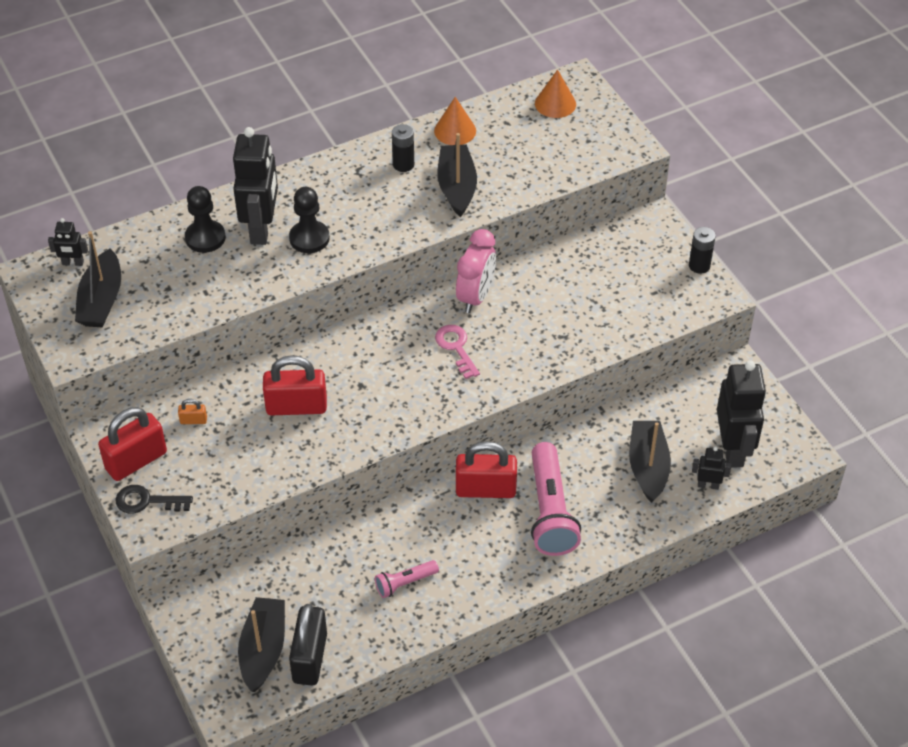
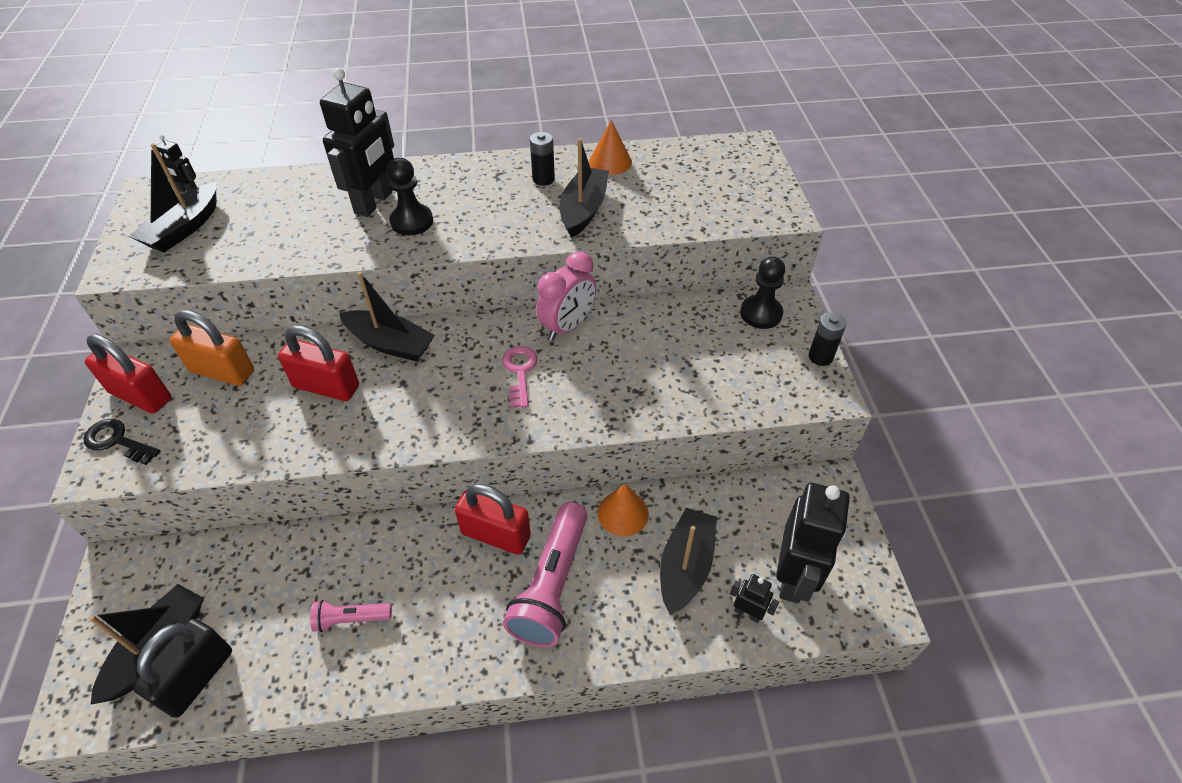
camera: 20 degrees right, 0 degrees up
red padlock [98,407,167,481] -> red padlock turned 45 degrees clockwise [85,334,171,414]
orange padlock [178,399,207,424] -> orange padlock [170,310,254,386], size x2.28
black pawn [185,186,226,253] -> black pawn moved to [740,256,785,329]
orange cone [535,69,576,118] -> orange cone moved to [598,484,649,536]
none -> black boat [339,272,435,361]

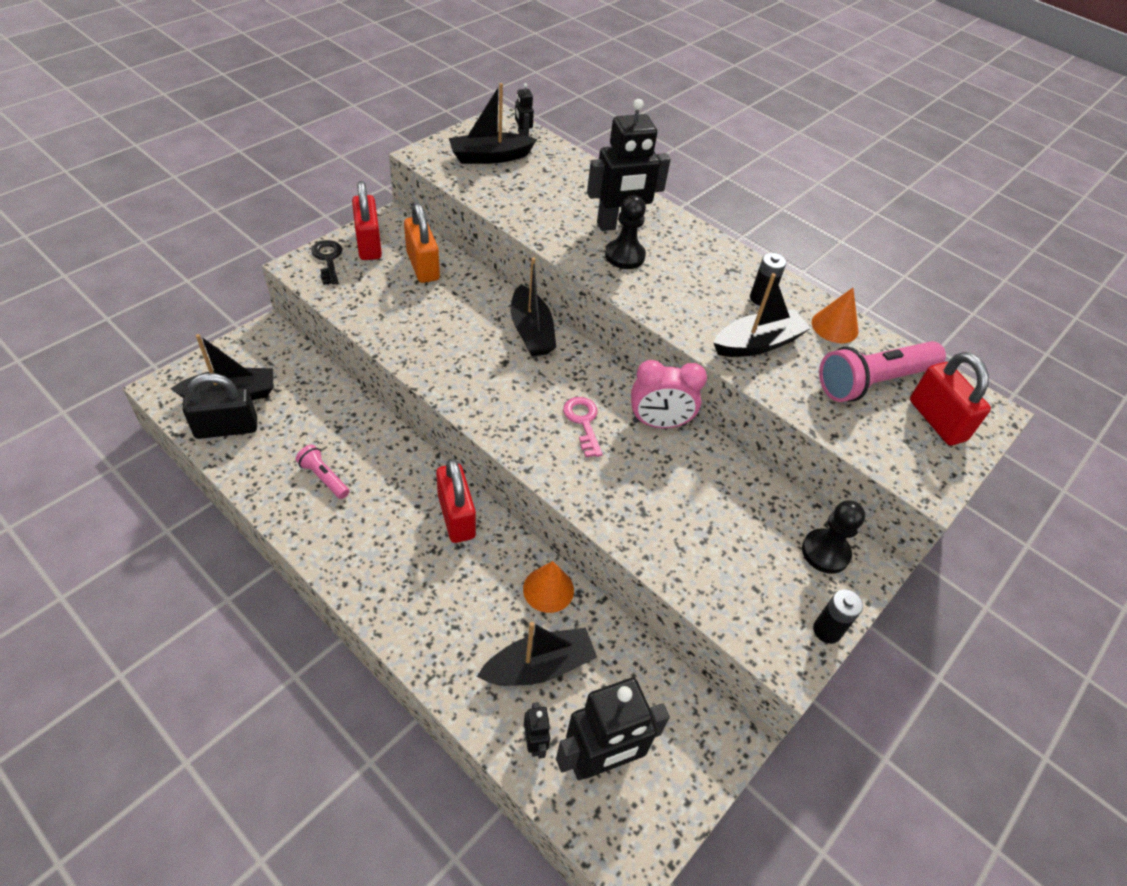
camera: 45 degrees right, 0 degrees up
red padlock [278,325,359,401] -> red padlock moved to [910,352,991,445]
pink key [502,346,538,408] -> pink key turned 60 degrees counterclockwise [563,397,603,457]
pink flashlight [503,502,587,647] -> pink flashlight moved to [819,341,946,402]

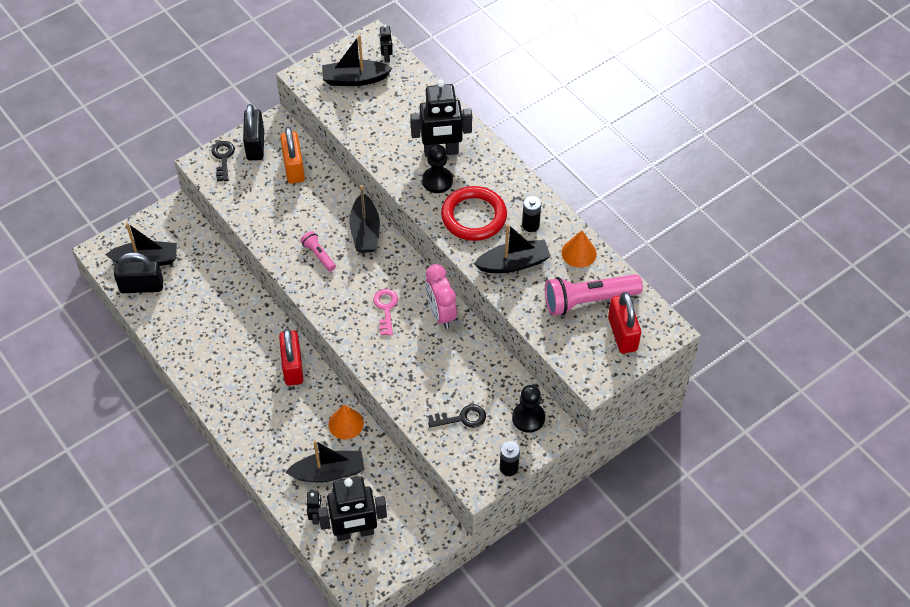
camera: 15 degrees right, 5 degrees up
pink flashlight [296,445,349,499] -> pink flashlight moved to [300,231,336,271]
red padlock [352,181,382,260] -> black padlock [243,104,264,160]
pink clock [631,360,707,428] -> pink clock turned 60 degrees clockwise [425,264,457,329]
none -> black key [428,404,486,428]
none -> red ring [441,186,507,241]

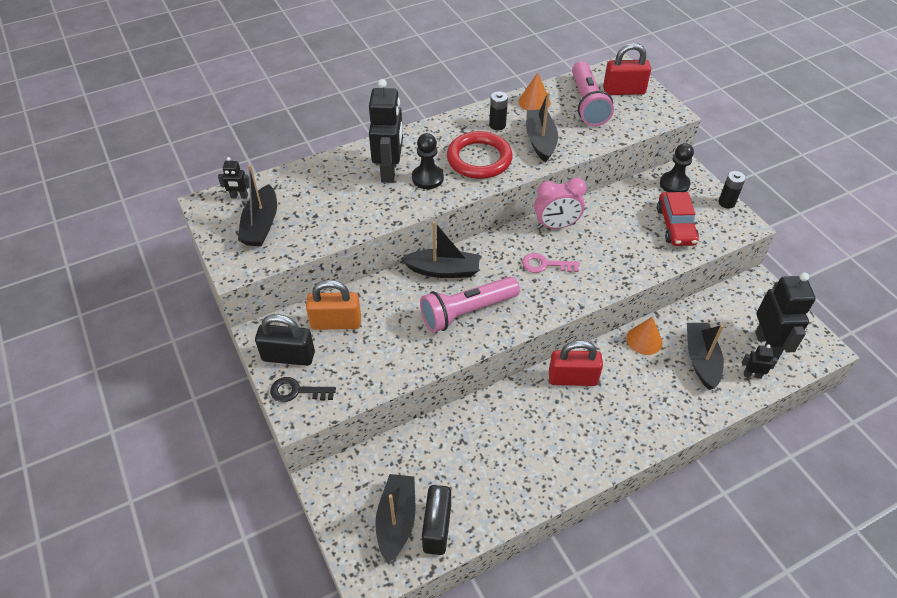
camera: 80 degrees left, 5 degrees down
pink flashlight [300,231,336,271] -> pink flashlight [420,277,520,333], size x1.98
black key [428,404,486,428] -> red car [657,192,699,246]

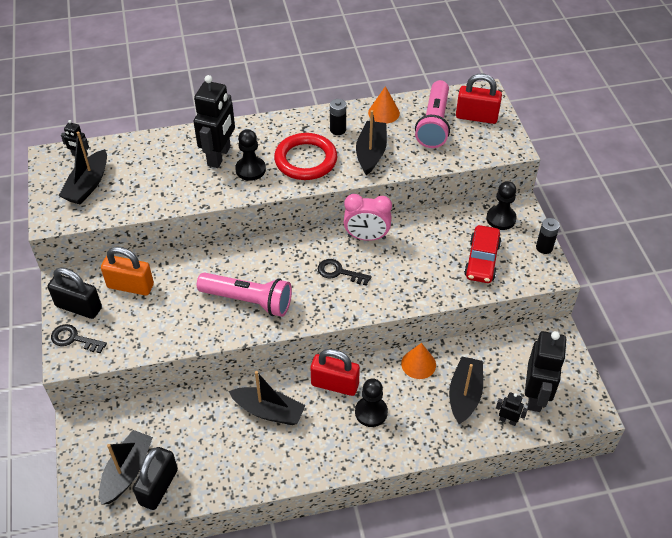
camera: 15 degrees right, 0 degrees up
black boat [401,221,480,278] -> black boat moved to [229,371,306,425]
pink flashlight [420,277,520,333] -> pink flashlight turned 150 degrees counterclockwise [197,272,292,317]
pink key [522,253,580,273] -> black key [318,259,372,286]
none -> black pawn [355,378,388,427]

